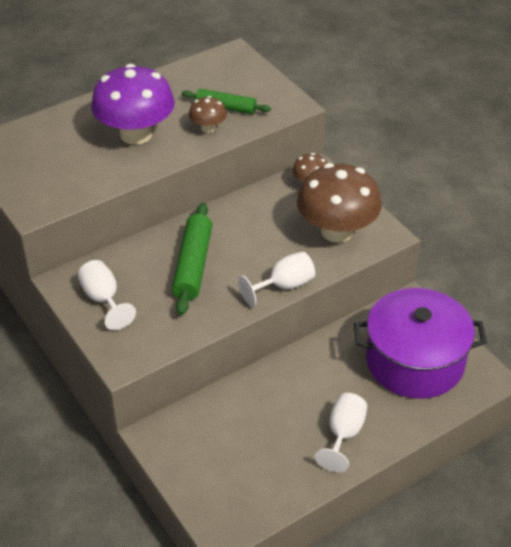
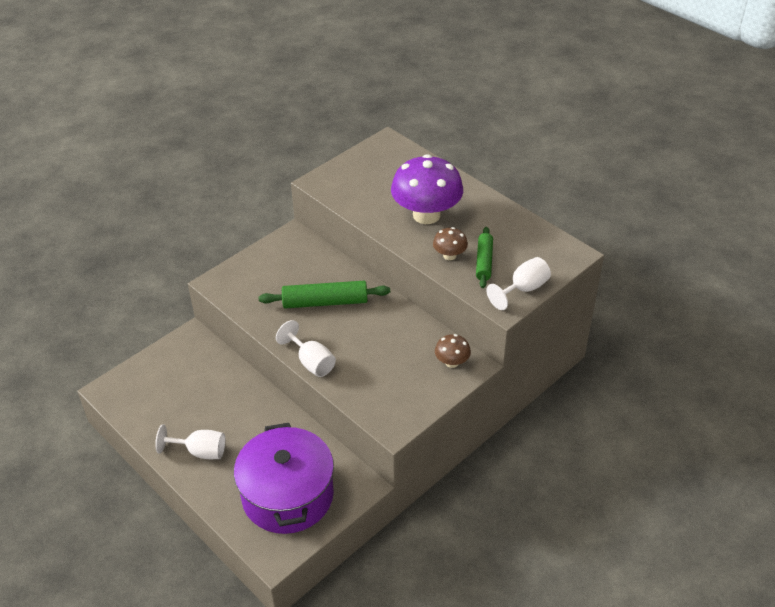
camera: 80 degrees right, 0 degrees up
white goblet [78,260,136,330] -> white goblet moved to [486,257,551,310]
brown mushroom [297,163,382,243] -> none

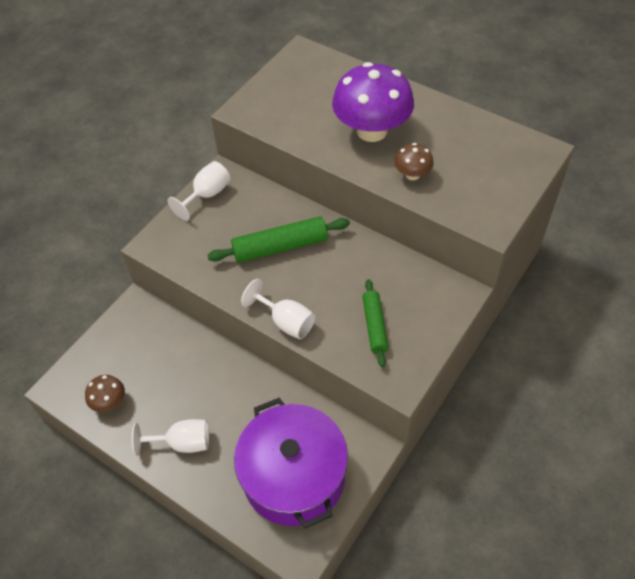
camera: 10 degrees left, 10 degrees up
brown mushroom [435,334,471,368] -> brown mushroom moved to [85,375,125,412]
green rolling pin [476,227,493,288] -> green rolling pin moved to [362,279,389,367]
white goblet [486,257,551,310] -> white goblet moved to [167,161,231,221]

